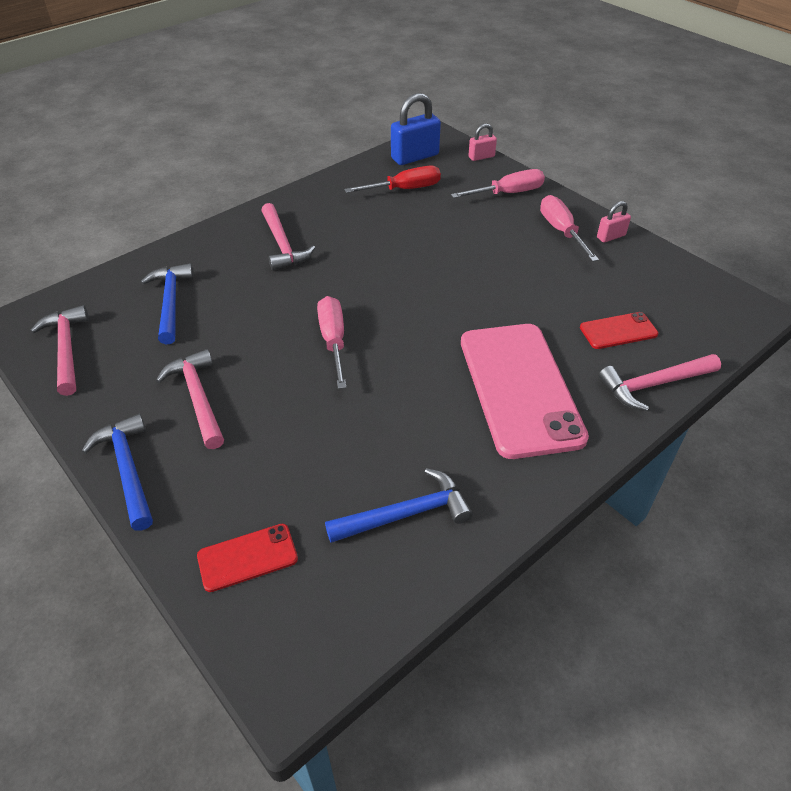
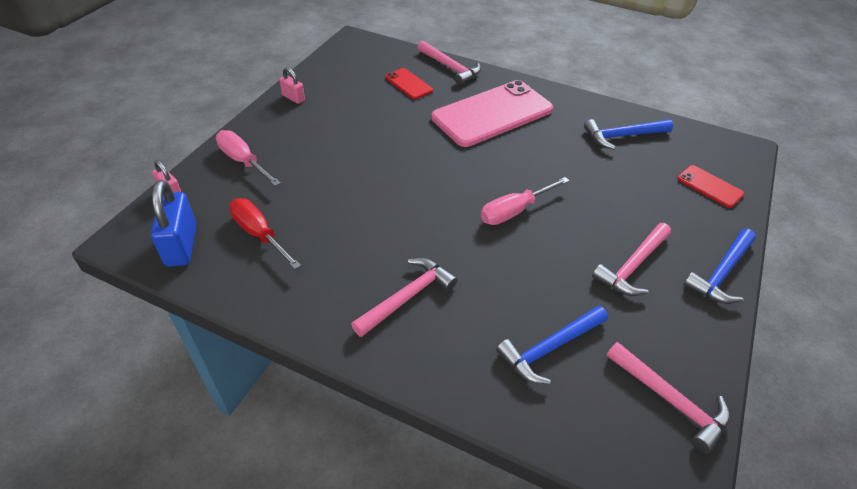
camera: 115 degrees left, 0 degrees up
pink hammer [30,305,89,396] -> pink hammer turned 90 degrees counterclockwise [607,342,730,454]
blue hammer [325,468,473,543] -> blue hammer turned 60 degrees counterclockwise [584,119,673,149]
blue padlock [391,93,441,165] -> blue padlock turned 45 degrees clockwise [151,180,197,267]
pink screwdriver [540,195,599,262] -> none

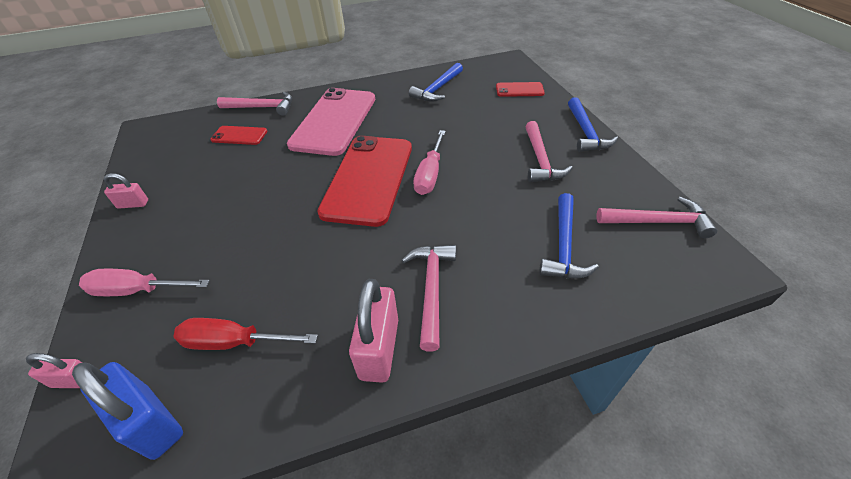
camera: 40 degrees left, 0 degrees up
none -> red phone [317,136,412,227]
none -> pink padlock [349,279,398,383]

